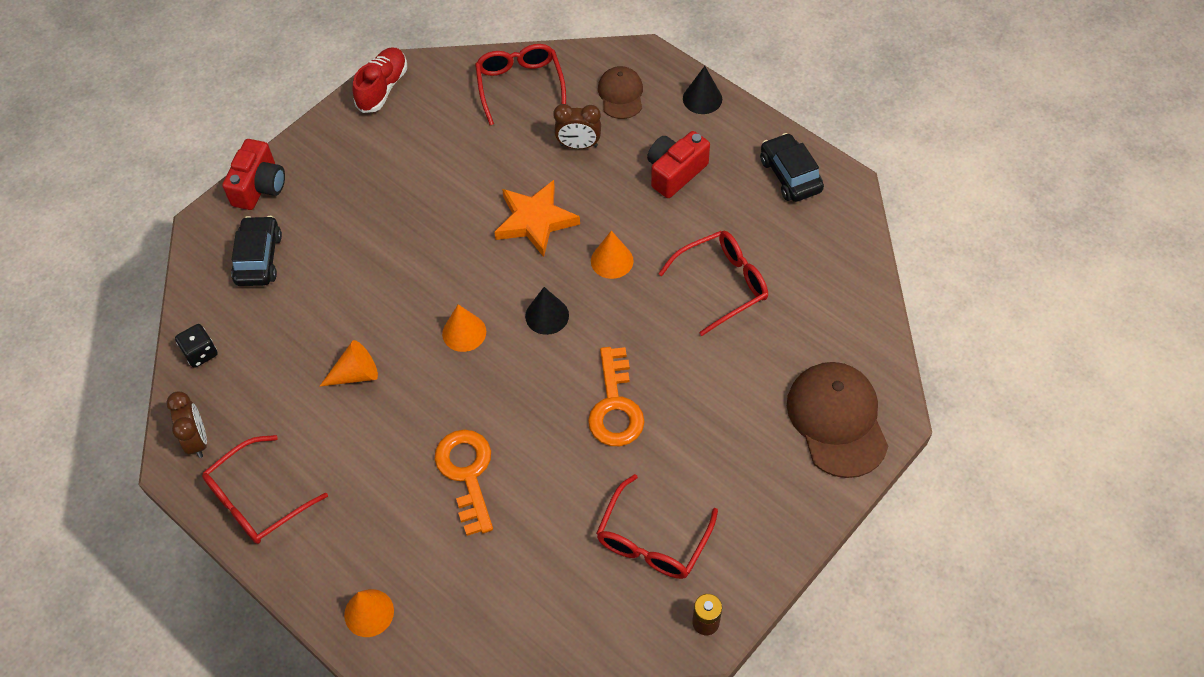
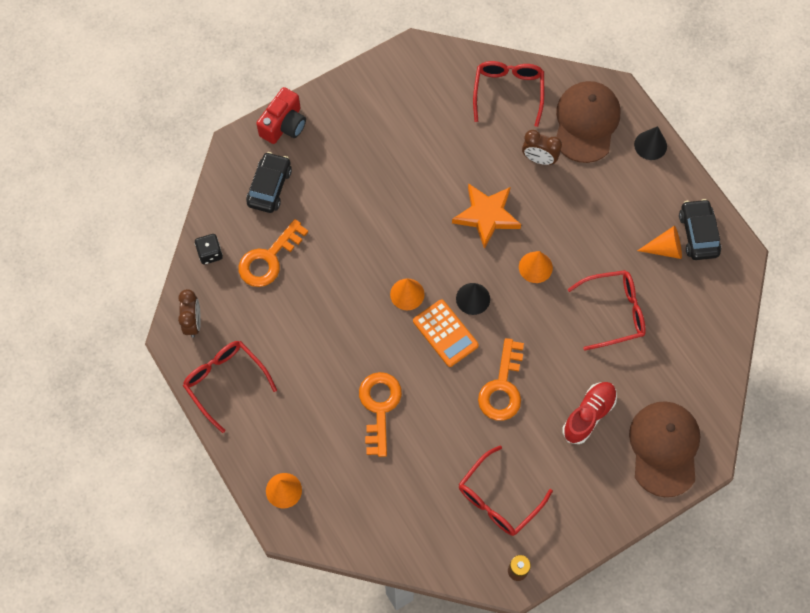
camera: 15 degrees right, 10 degrees up
red glasses [202,435,328,544] -> red glasses turned 75 degrees clockwise [183,341,277,433]
orange cone [319,340,378,387] -> orange cone moved to [637,226,682,259]
red shoe [352,48,407,113] -> red shoe moved to [562,382,617,444]
brown cap [598,66,643,119] -> brown cap [556,81,621,163], size x1.71
red camera [647,131,710,198] -> none
none -> orange key [239,219,308,287]
none -> orange calculator [413,299,479,367]

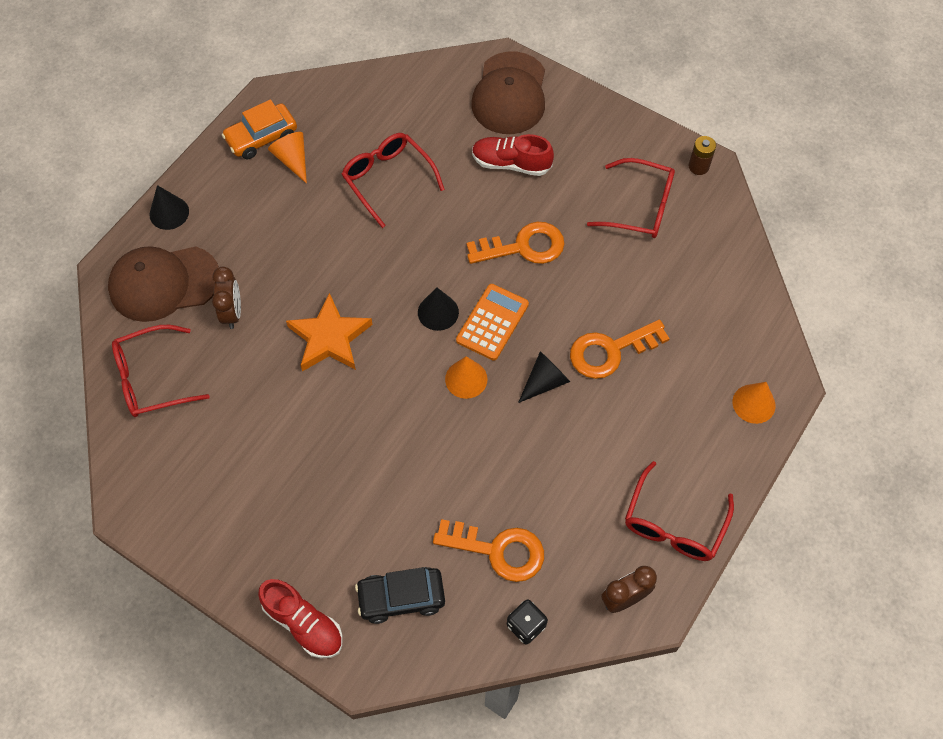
camera: 115 degrees left, 5 degrees down
red camera [256,87,306,144] -> red shoe [258,579,343,658]
orange cone [519,251,553,283] -> none
brown cap [629,401,700,497] -> brown cap turned 60 degrees counterclockwise [471,51,545,134]
black car [679,199,721,260] -> orange car [222,99,297,159]
none -> black cone [518,351,570,403]

